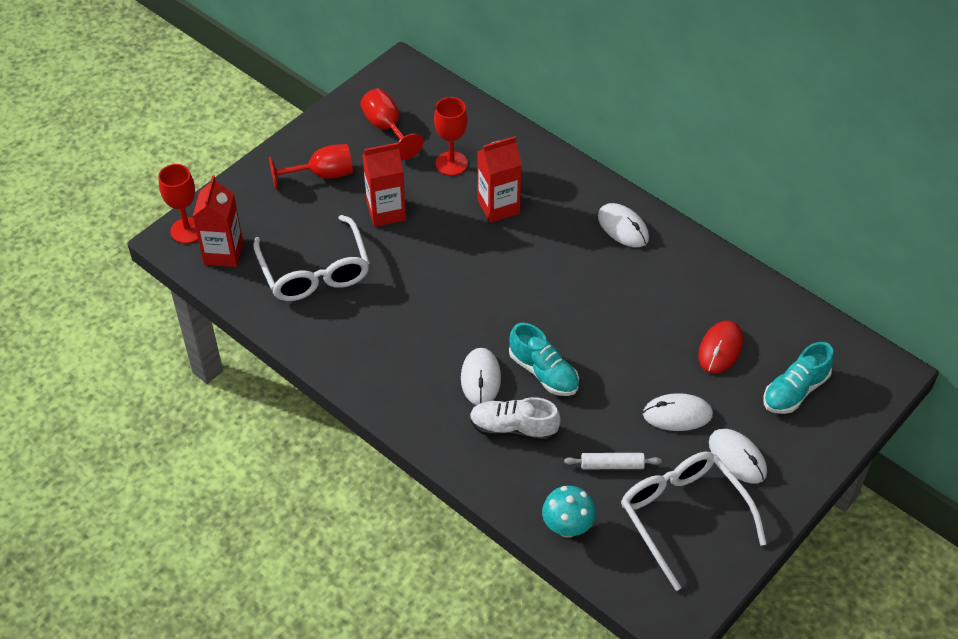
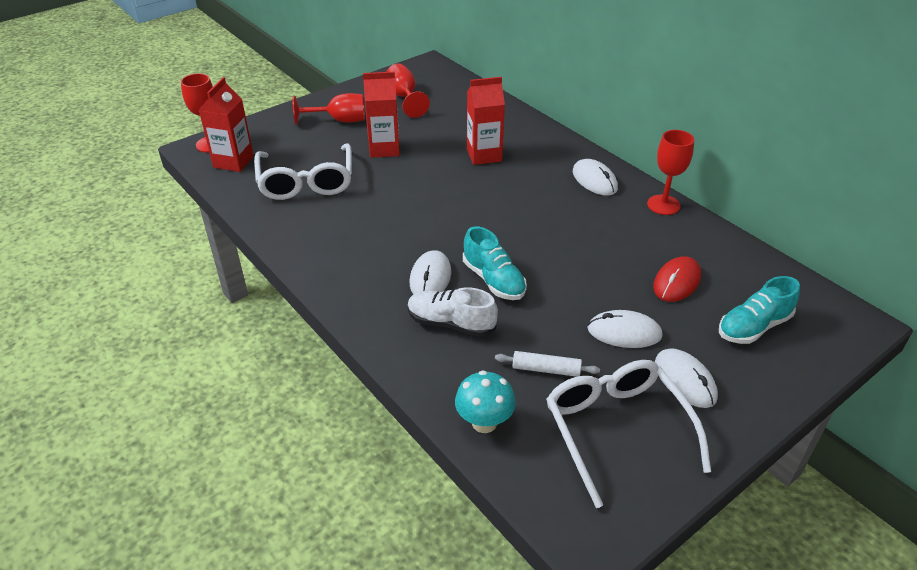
camera: 10 degrees right, 10 degrees down
red goblet [434,97,468,176] -> red goblet moved to [647,130,694,215]

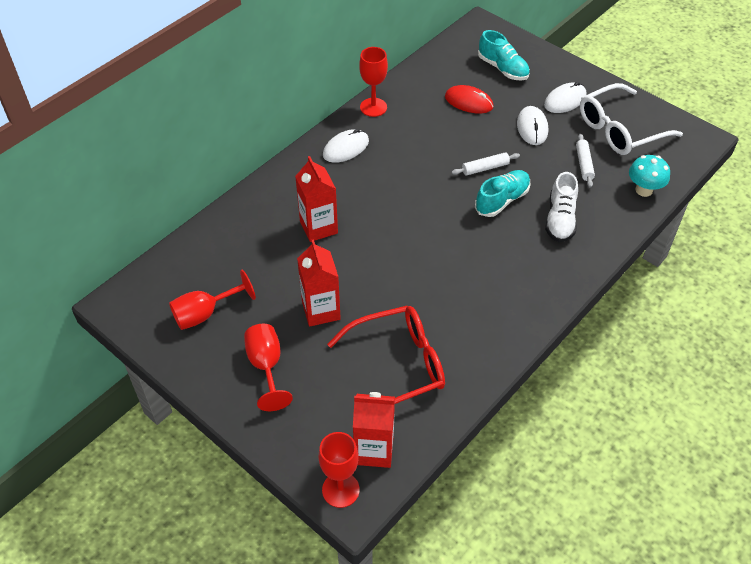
camera: 100 degrees left, 10 degrees up
white glasses [254,143,352,200] -> red glasses [327,306,445,404]
white mouse [410,250,451,294] -> none
none -> white rolling pin [451,152,520,176]

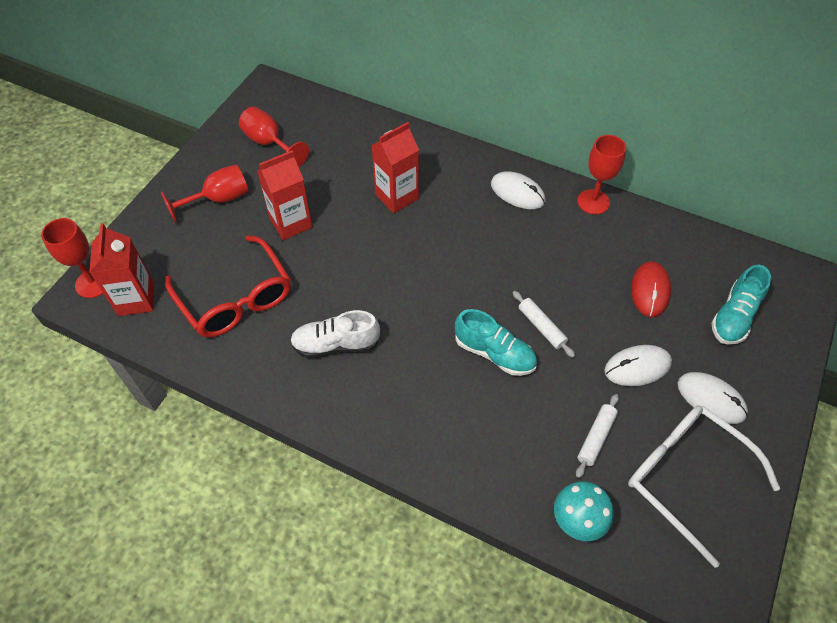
camera: 75 degrees right, 5 degrees up
white shoe [545,172,578,242] -> white shoe moved to [290,310,380,358]
white rolling pin [576,134,595,188] -> white rolling pin turned 45 degrees counterclockwise [576,394,619,478]

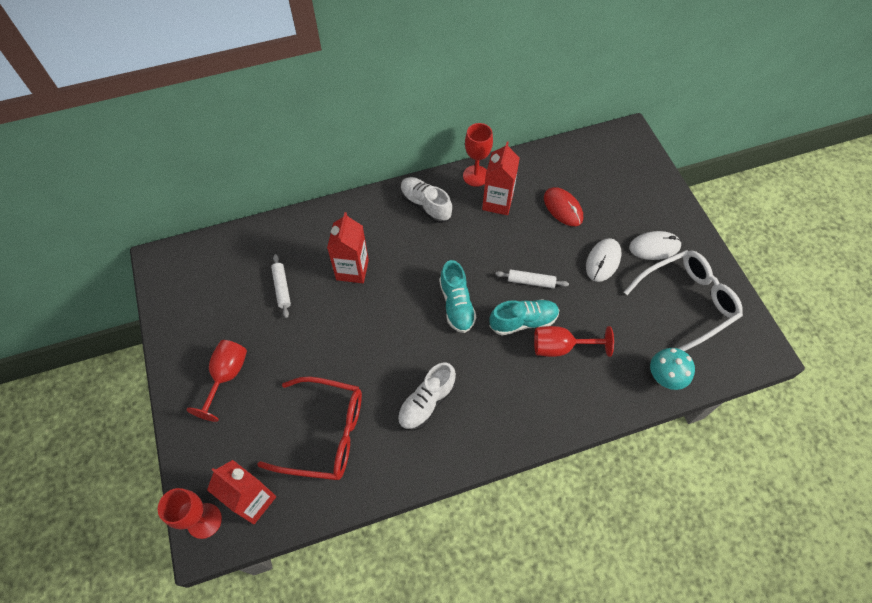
camera: 45 degrees left, 5 degrees up
red goblet [239,106,309,167] -> red goblet moved to [534,326,614,357]
red carton [257,151,312,240] -> red carton moved to [482,142,520,215]
white mouse [491,171,546,209] -> white shoe [400,177,452,223]
white rolling pin [576,394,619,478] -> white rolling pin moved to [271,254,291,318]
white glasses [628,405,780,568] -> white glasses turned 150 degrees clockwise [624,250,743,351]
turquoise shoe [711,265,771,345] -> turquoise shoe moved to [439,260,476,333]

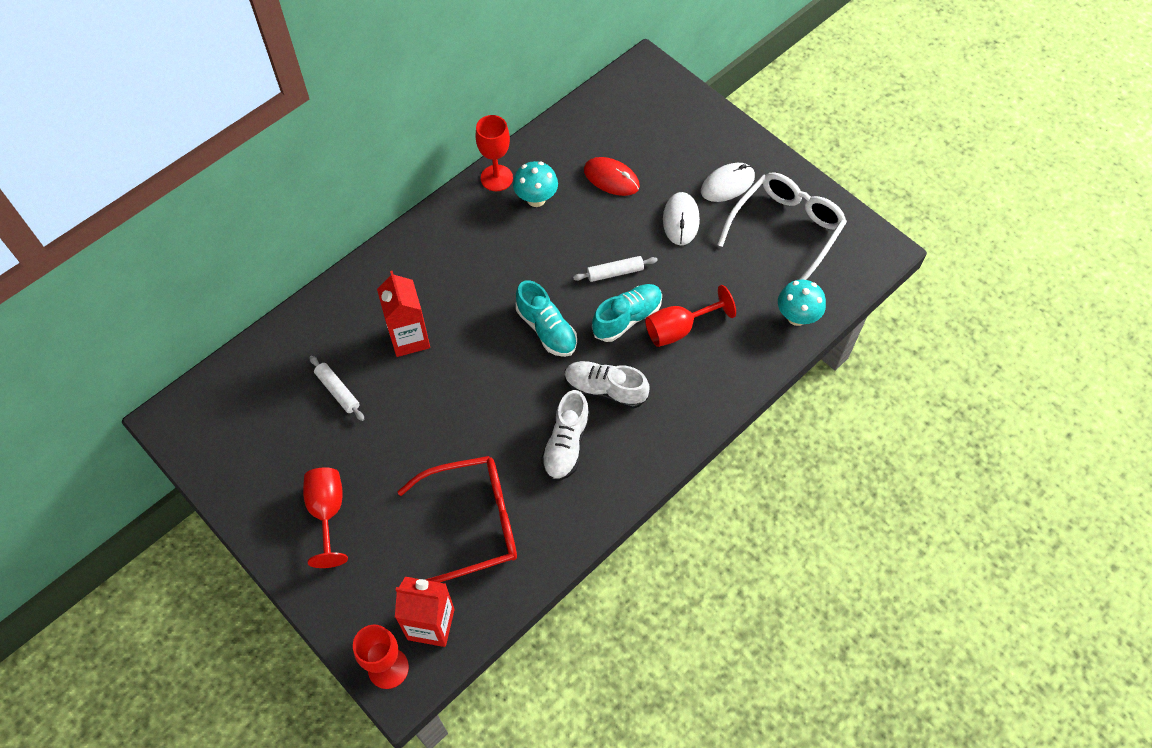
camera: 25 degrees left, 0 degrees up
white shoe [400,177,452,223] -> white shoe moved to [565,361,650,409]
red carton [482,142,520,215] -> turquoise mushroom [513,161,558,207]

